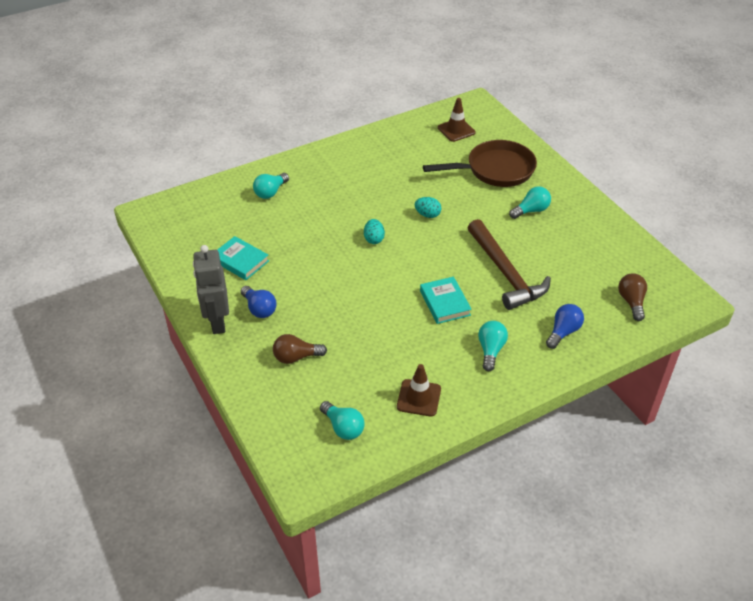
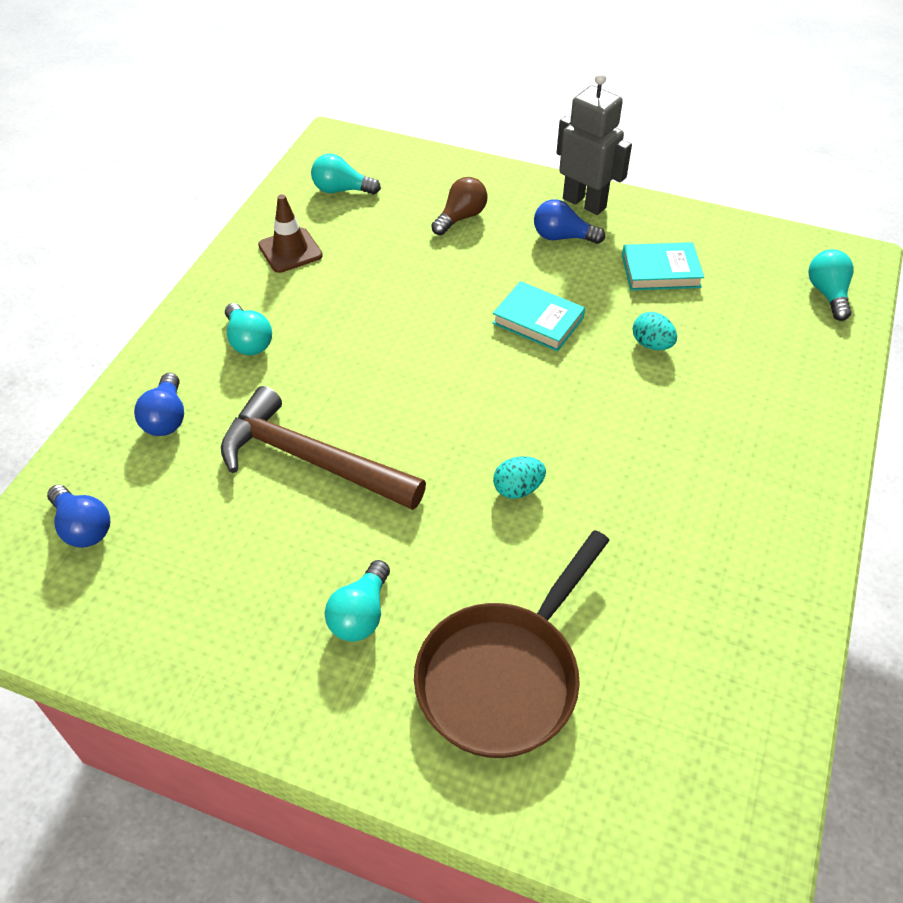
camera: 140 degrees right, 5 degrees up
turquoise light bulb [253,173,289,199] -> turquoise light bulb moved to [808,249,854,321]
turquoise egg [364,219,385,244] -> turquoise egg moved to [633,312,677,350]
turquoise book [420,277,472,324] -> turquoise book moved to [492,281,585,351]
brown traffic cone [438,98,475,142] -> none
brown light bulb [618,273,647,321] -> blue light bulb [47,485,110,548]

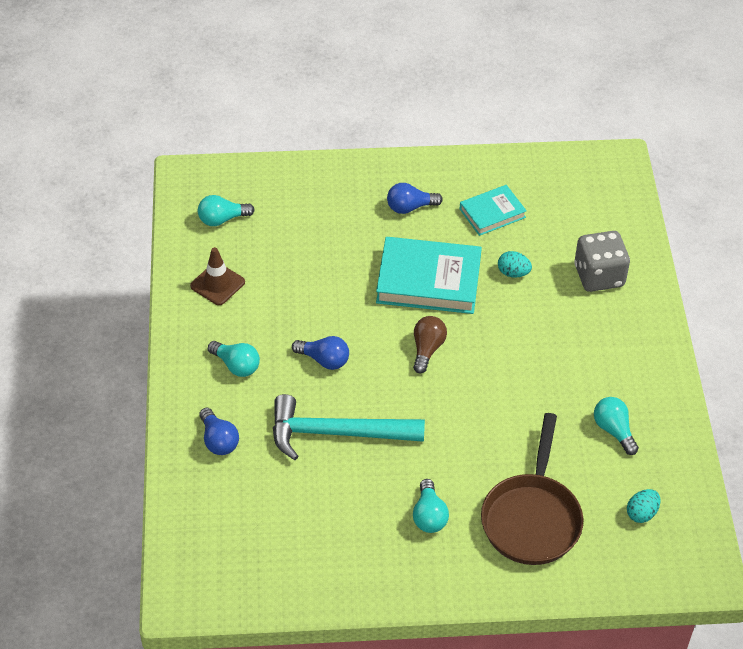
camera: 25 degrees left, 0 degrees up
blue light bulb [47,485,110,548] -> blue light bulb moved to [292,336,349,370]
brown hammer [221,386,426,510] -> turquoise hammer [273,394,425,460]
brown light bulb [431,177,488,235] -> brown light bulb moved to [413,316,447,374]
turquoise book [492,281,585,351] -> turquoise book [376,237,482,314], size x1.74
turquoise egg [493,456,546,499] -> turquoise egg moved to [627,489,661,523]
grey robot [556,73,632,215] -> none
turquoise light bulb [808,249,854,321] -> turquoise light bulb moved to [594,397,639,455]
none -> grey dice [574,231,630,292]

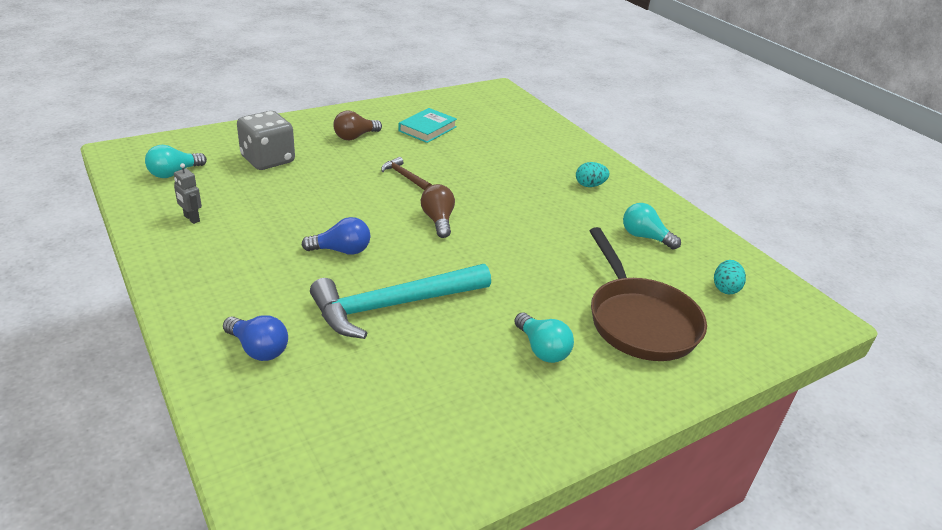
camera: 30 degrees left, 15 degrees down
brown traffic cone [190,247,245,305] -> grey robot [174,163,202,224]
turquoise light bulb [208,341,260,377] -> none
turquoise book [376,237,482,314] -> brown hammer [381,157,432,190]
blue light bulb [387,183,443,214] -> brown light bulb [333,111,382,140]
turquoise egg [498,251,532,278] -> turquoise egg moved to [576,162,609,187]
grey dice [574,231,630,292] -> grey dice moved to [237,111,295,170]

